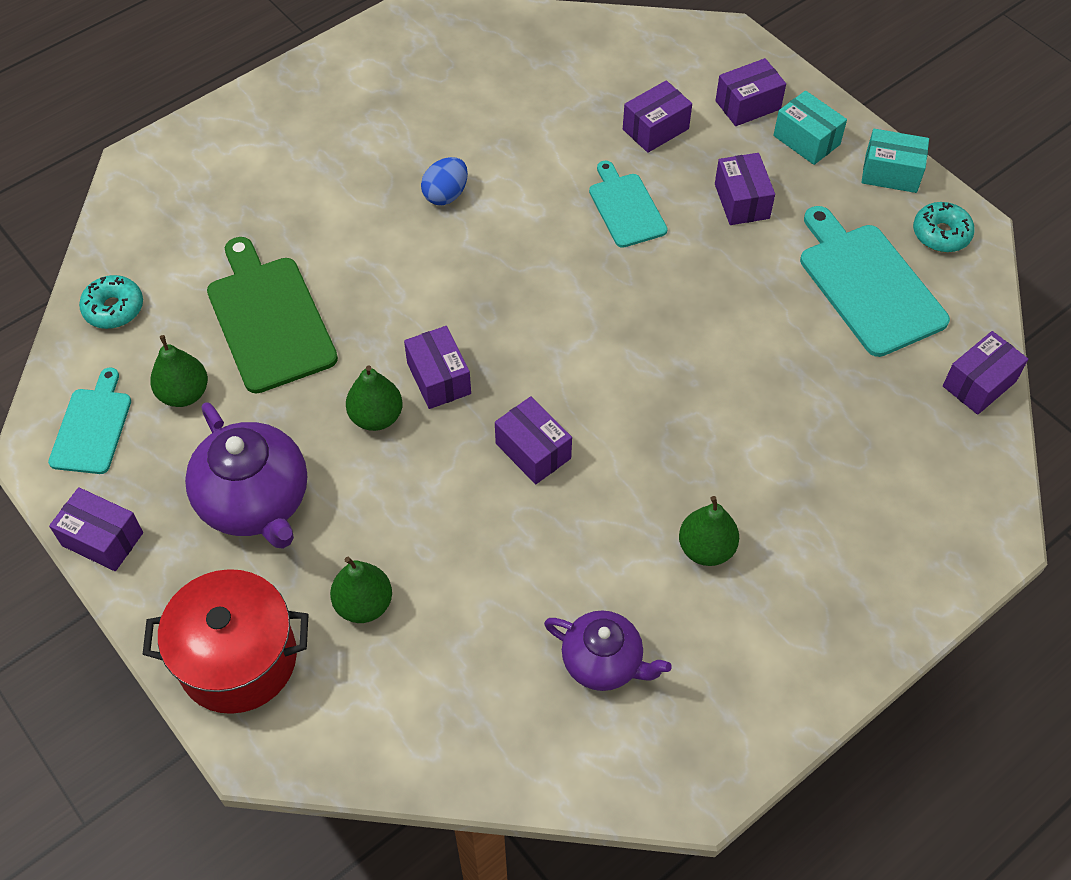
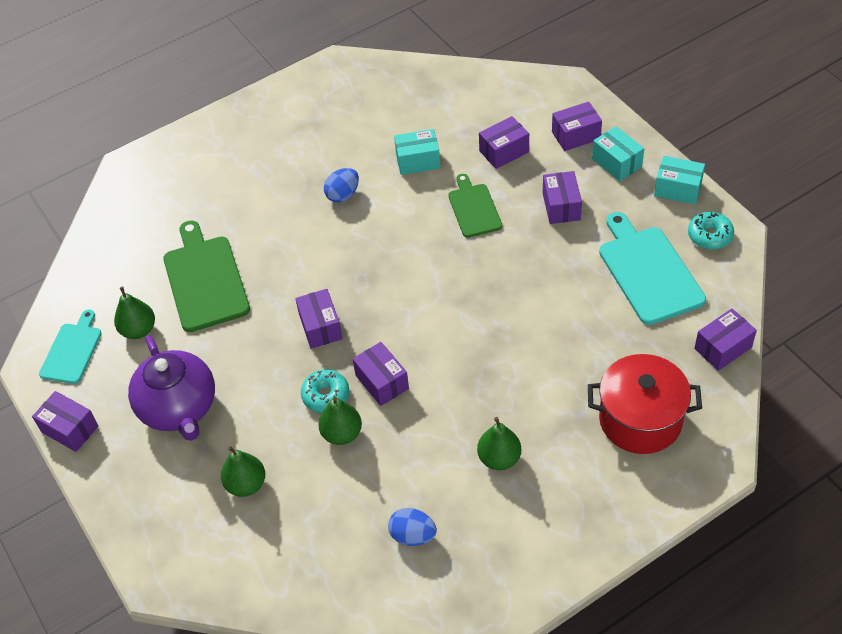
camera: 10 degrees right, 5 degrees down
turquoise donut [79,275,143,329] -> turquoise donut moved to [301,369,349,413]
red pot [142,569,309,714] -> red pot moved to [588,354,702,454]
green pear [346,365,403,431] -> green pear moved to [318,397,362,445]
purple teapot [544,610,672,691] -> blue egg [388,508,437,546]
turquoise cutting board [589,161,667,248] -> green cutting board [448,174,502,238]
none -> turquoise box [394,129,440,175]

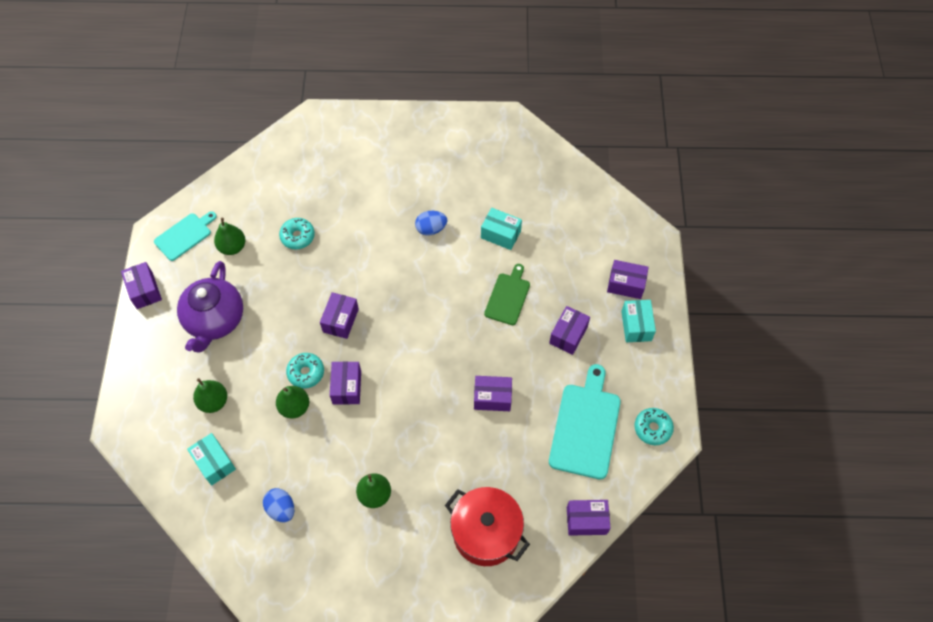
camera: 30 degrees right, 10 degrees up
green cutting board [163,220,250,332] -> turquoise donut [279,218,315,249]
purple box [479,116,529,169] -> purple box moved to [474,376,512,411]
turquoise box [654,156,705,205] -> turquoise box moved to [187,433,236,485]

